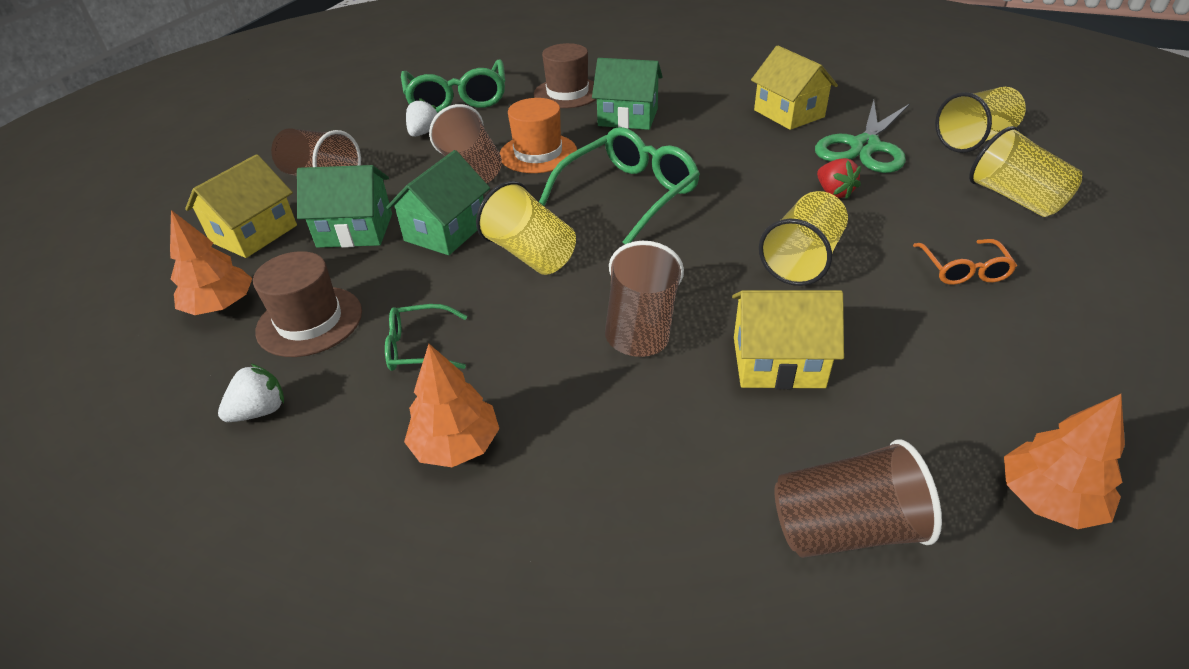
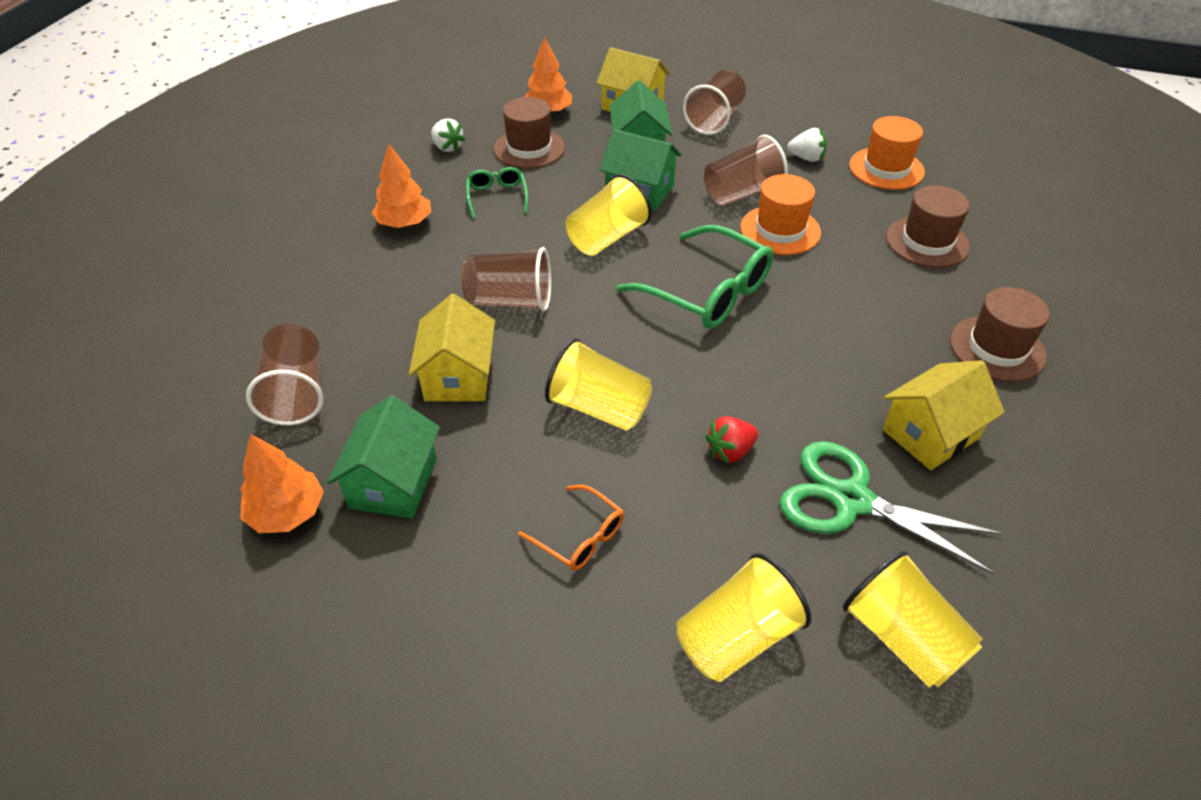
camera: 85 degrees right, 5 degrees up
green glasses [401,59,505,113] -> orange hat [849,116,925,190]
green house [592,58,663,130] -> green house moved to [327,395,440,518]
orange glasses [913,239,1017,285] -> orange glasses turned 135 degrees counterclockwise [518,485,624,571]
none -> brown hat [950,287,1050,382]

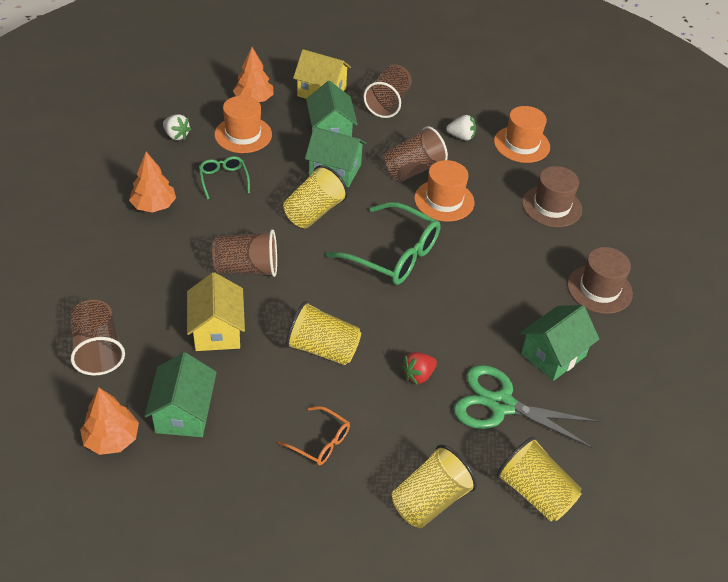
camera: 10 degrees left, 0 degrees up
brown hat [494,97,565,168] -> orange hat [214,96,272,153]
yellow house [882,360,1005,470] -> green house [520,305,599,381]

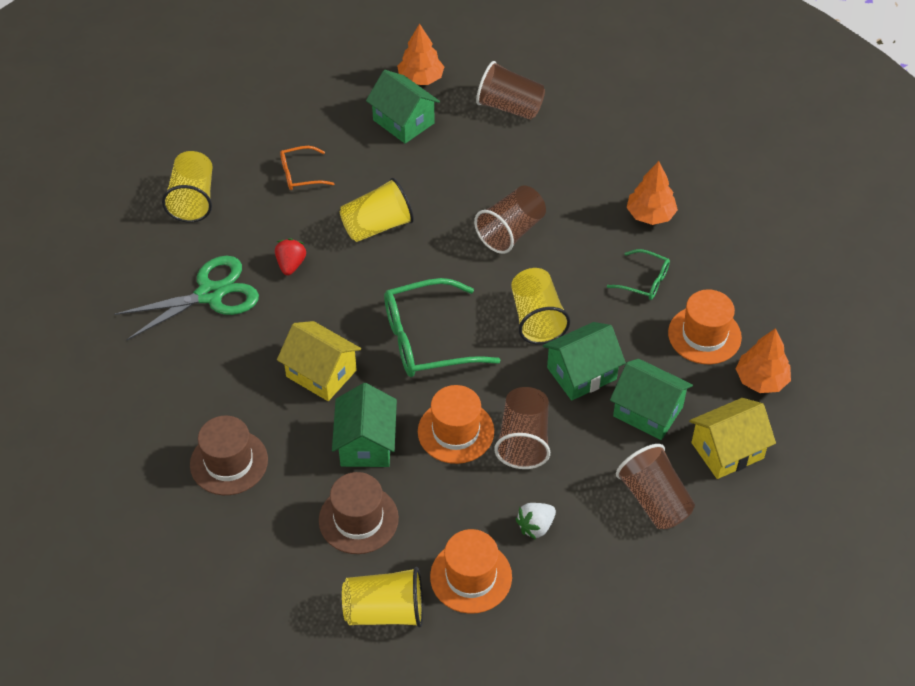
camera: 135 degrees right, 5 degrees up
white strawberry [163,114,191,140] -> none
yellow house [187,272,245,351] -> yellow house moved to [277,321,361,401]
yellow cup [496,437,582,521] -> yellow cup moved to [342,567,423,627]
green house [520,305,599,381] -> green house moved to [332,383,397,467]

